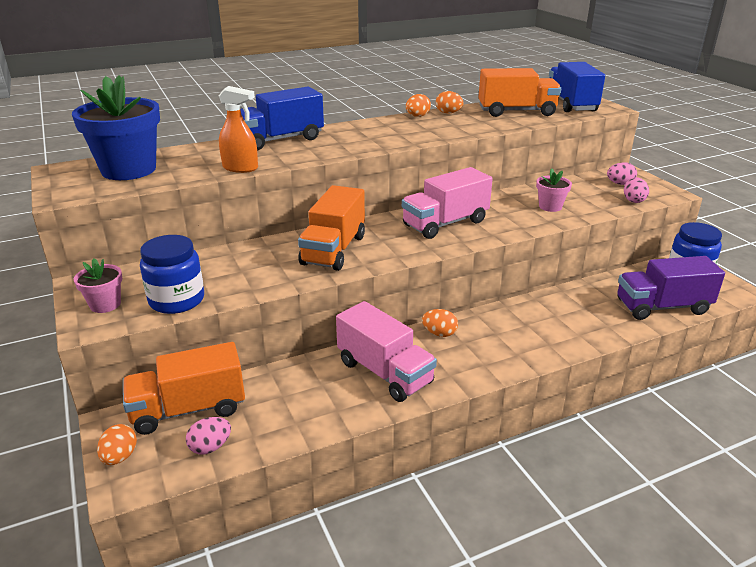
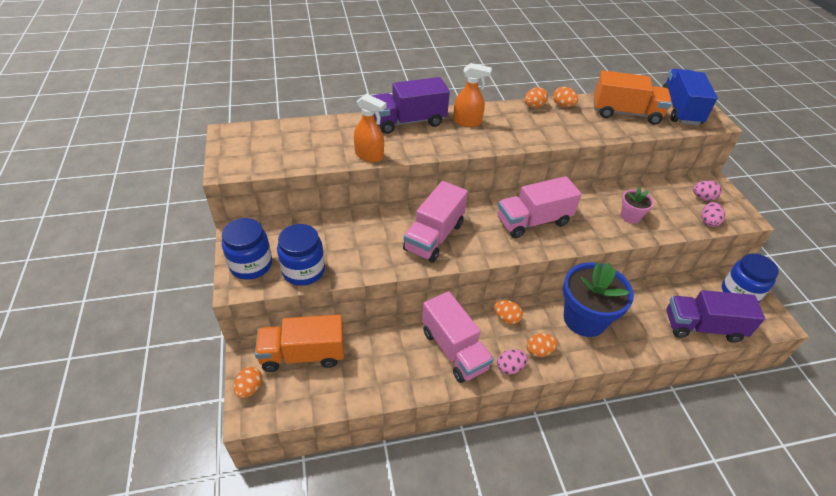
camera: 10 degrees right, 15 degrees up
blue flower pot [72,75,160,180] -> blue flower pot moved to [563,262,634,337]
pink flower pot [74,258,122,313] -> blue jar [222,218,272,279]
pink egg [186,417,231,454] -> pink egg moved to [497,349,528,375]
blue truck [240,87,324,150] -> purple truck [373,77,450,134]
orange truck [298,185,365,271] -> pink truck [403,181,468,262]
none -> orange spray bottle [453,63,492,127]
none -> orange egg [527,333,558,357]

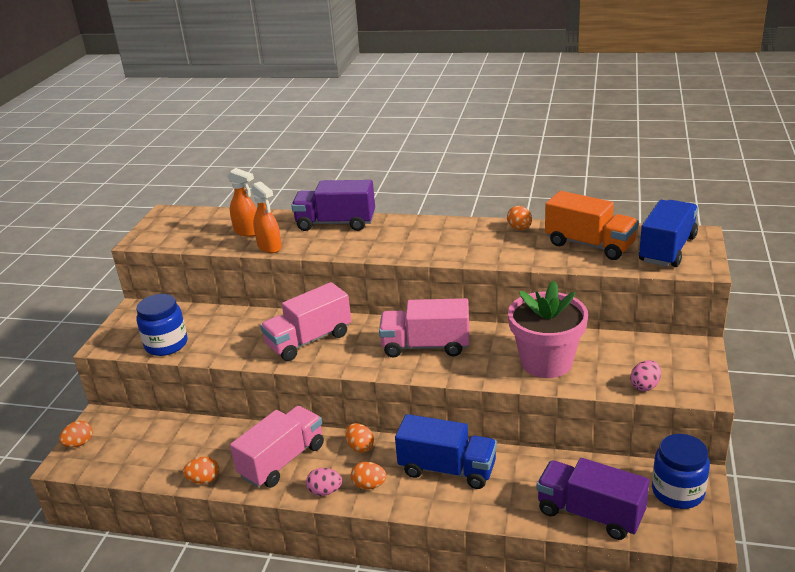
camera: 30 degrees right, 15 degrees down
blue jar [222,218,272,279] -> none
orange truck [255,315,344,372] -> none
pink truck [422,291,494,383] -> pink truck turned 135 degrees counterclockwise [230,406,324,488]
orange spray bottle [453,63,492,127] -> orange spray bottle moved to [227,168,257,237]
orange egg [525,87,548,108] -> orange egg moved to [183,457,219,484]
blue flower pot [563,262,634,337] -> blue truck [395,414,497,489]
pink flower pot [621,187,654,224] -> pink flower pot [508,281,588,378], size x2.05
pink egg [693,180,722,201] -> none

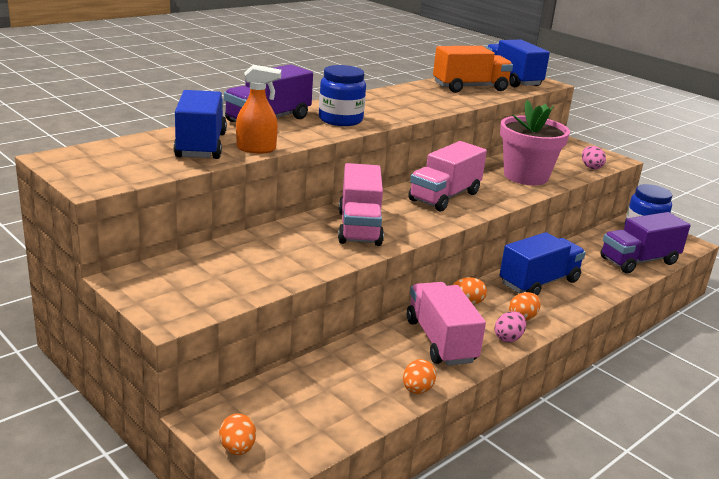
camera: 60 degrees left, 5 degrees down
blue jar [136,294,188,356] -> blue jar moved to [319,65,366,126]
orange spray bottle [227,168,257,237] -> blue truck [174,90,227,159]
orange egg [507,206,532,230] -> none

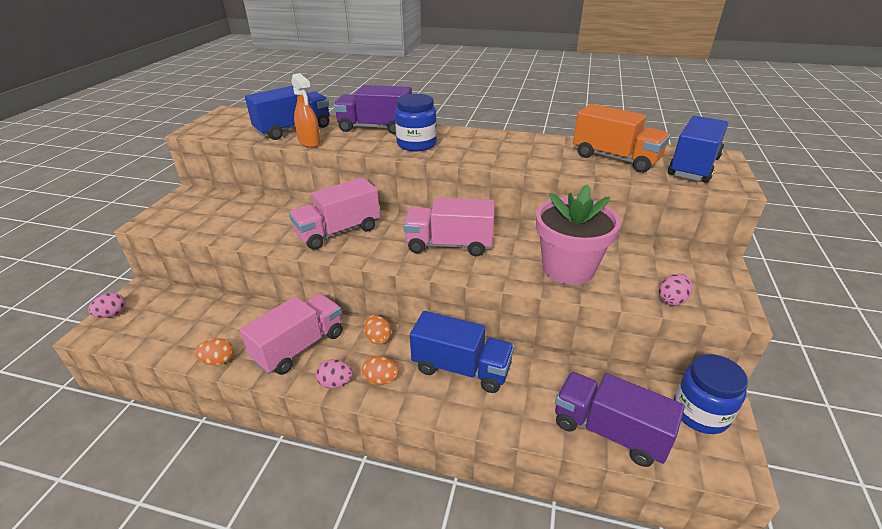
camera: 60 degrees right, 10 degrees up
orange egg [219,413,256,455] -> pink egg [88,293,126,318]

